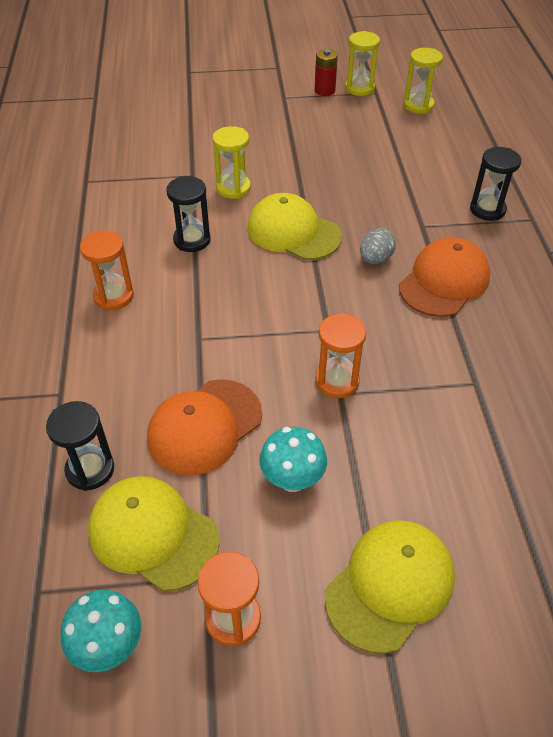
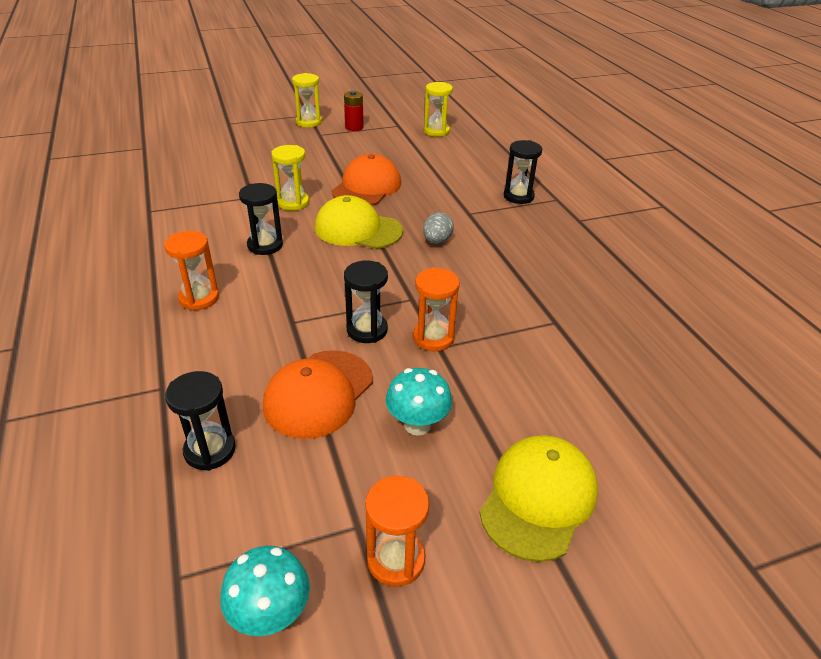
camera: 15 degrees left, 10 degrees down
yellow cap [88,476,220,591] -> none
yellow hourglass [345,31,380,96] -> yellow hourglass moved to [292,73,322,128]
orange cap [399,237,490,317] -> orange cap moved to [332,154,401,206]
none -> black hourglass [344,261,388,343]

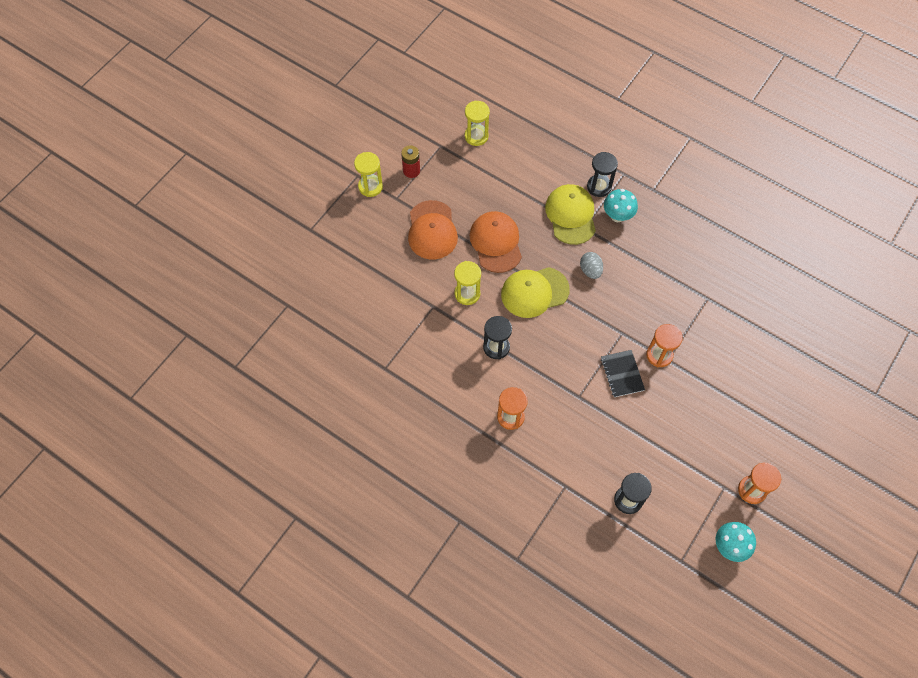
camera: 35 degrees left, 25 degrees up
orange cap [263,350,373,439] -> orange cap moved to [408,200,458,260]
black hourglass [344,261,388,343] -> black notebook [601,350,645,397]
turquoise mushroom [386,368,452,436] -> turquoise mushroom moved to [604,189,638,222]
yellow cap [480,435,598,562] -> yellow cap moved to [545,184,596,245]

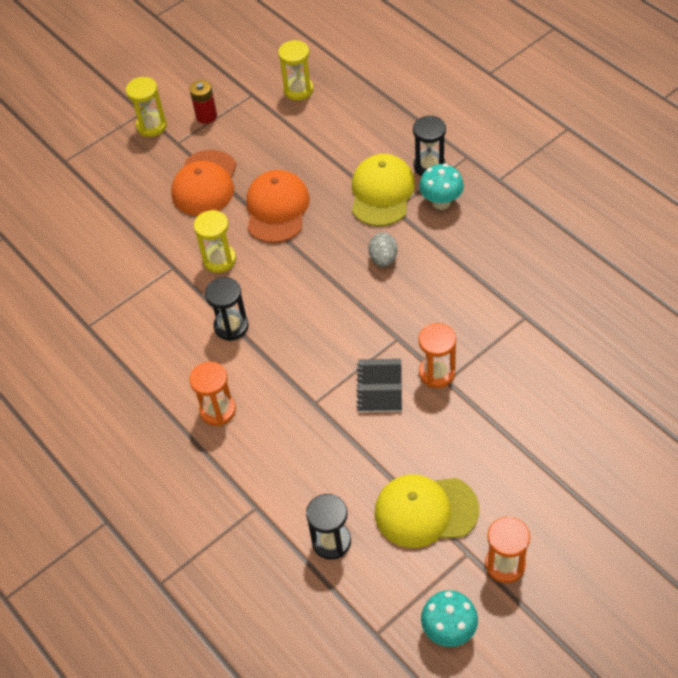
camera: 20 degrees right, 10 degrees down
yellow cap [501,267,570,318] -> yellow cap moved to [375,474,479,548]

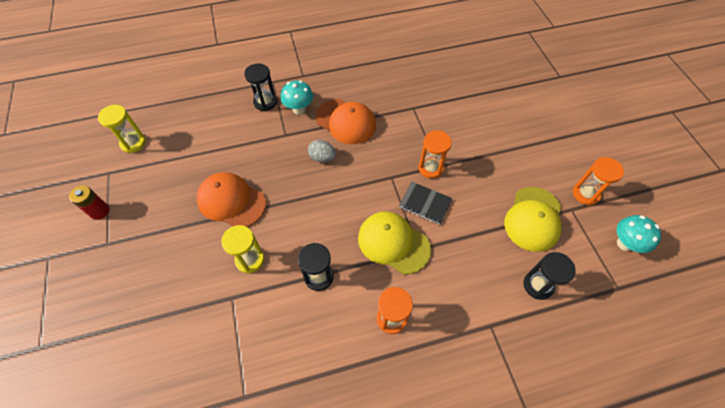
camera: 70 degrees left, 5 degrees up
yellow hourglass [126,77,167,137] -> none
orange cap [171,150,237,216] -> orange cap moved to [316,99,376,144]
yellow cap [352,154,415,226] -> yellow cap moved to [358,211,431,274]

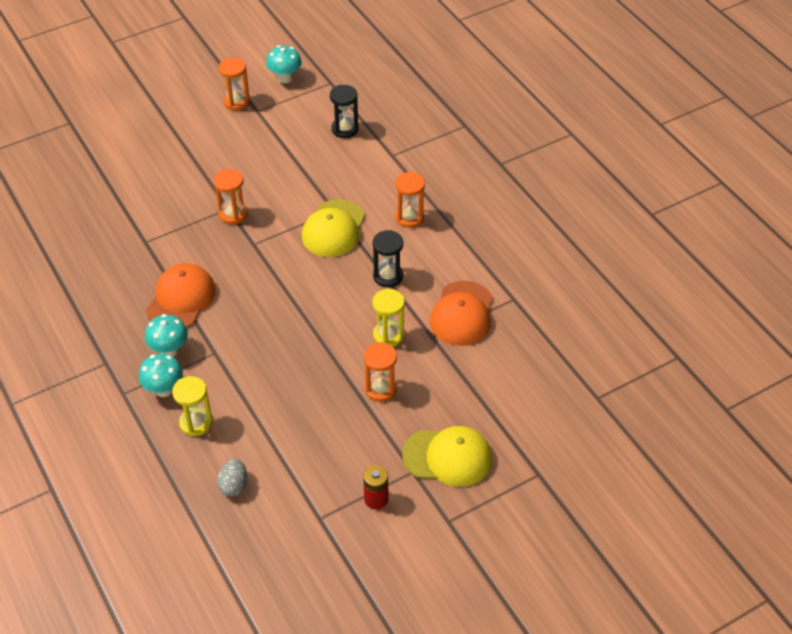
camera: 105 degrees left, 10 degrees down
yellow hourglass [98,105,146,153] -> yellow hourglass moved to [172,376,213,436]
orange cap [197,172,266,227] -> orange cap moved to [430,281,493,346]
black hourglass [244,63,277,111] -> turquoise mushroom [139,354,183,397]
grey egg [308,140,336,162] -> grey egg moved to [217,459,247,496]
black notebook [399,182,452,225] -> none
yellow cap [504,187,561,252] -> yellow cap moved to [402,426,492,487]
none -> orange hourglass [364,342,397,402]

